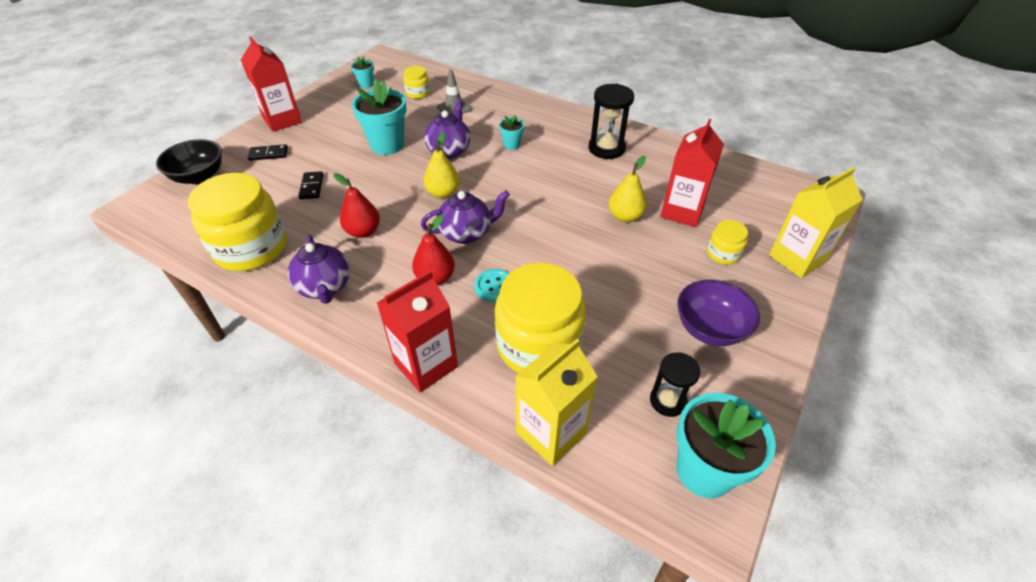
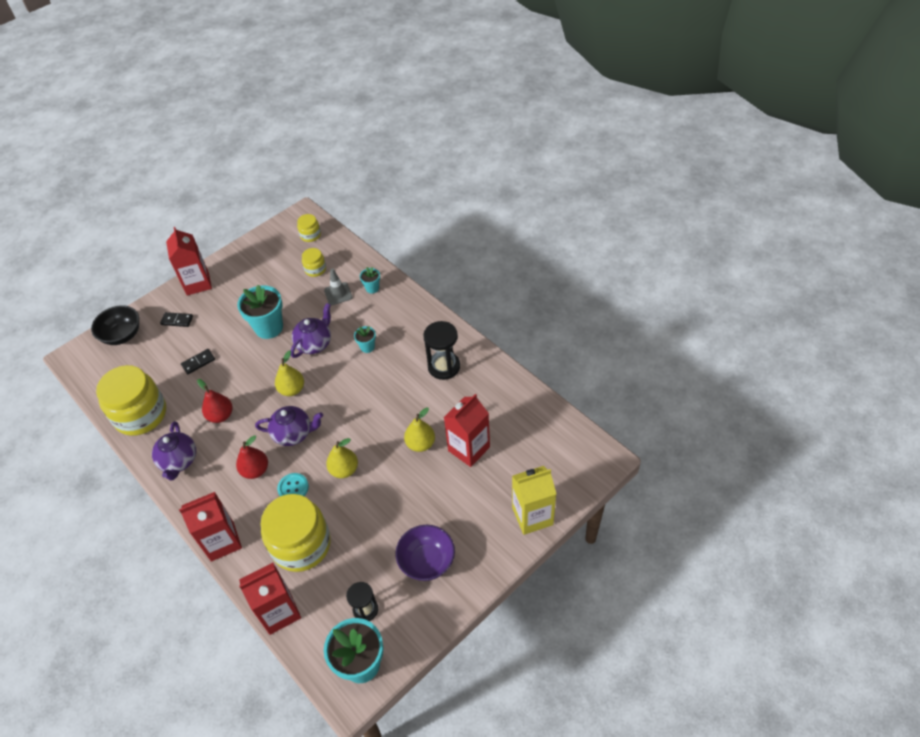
camera: 20 degrees right, 5 degrees up
black domino [298,171,323,199] -> black domino turned 45 degrees clockwise [181,349,215,374]
turquoise flower pot [351,56,374,88] -> turquoise flower pot moved to [360,267,380,293]
yellow carton [515,339,598,466] -> red carton [239,563,301,635]
yellow jar [707,220,748,265] -> yellow jar moved to [297,214,321,242]
none -> yellow pear [326,438,358,478]

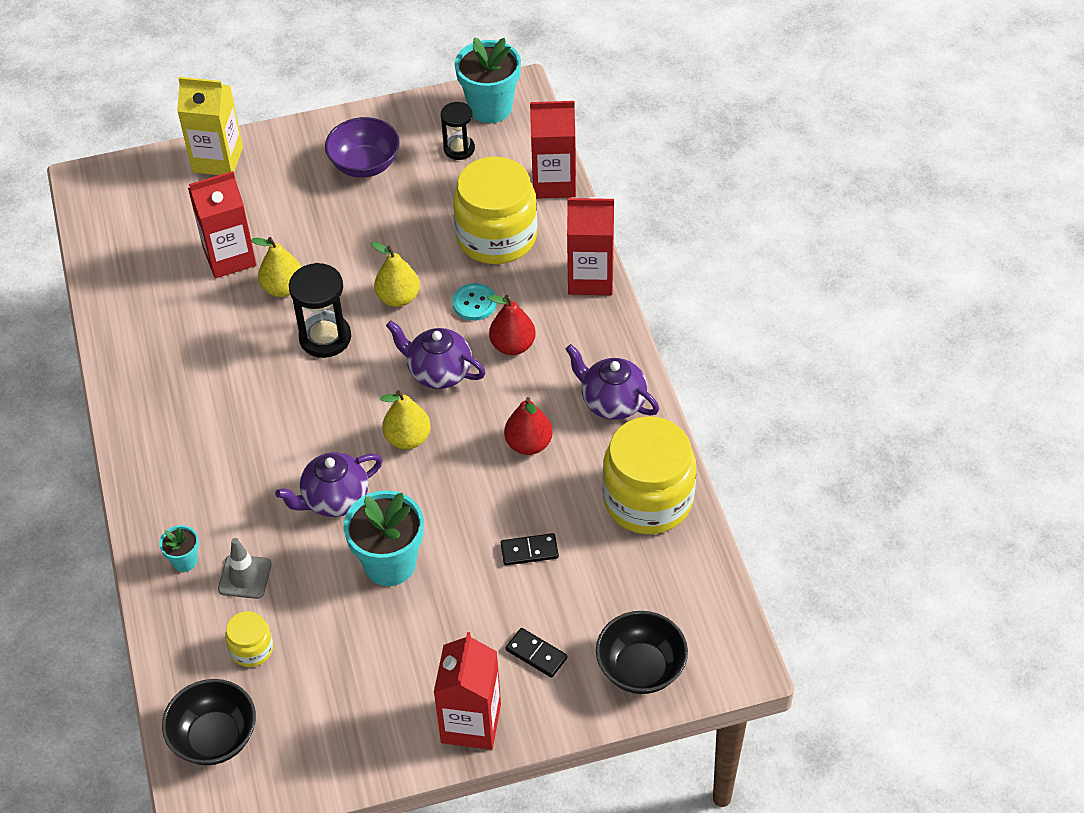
camera: 155 degrees left, 0 degrees up
purple teapot [152,421,196,481] -> purple teapot turned 75 degrees counterclockwise [565,344,659,420]
yellow jar [297,214,321,242] -> black bowl [162,679,256,765]
turquoise flower pot [354,326,376,353] -> none
black hourglass [423,321,460,380] -> black hourglass moved to [289,263,351,358]

